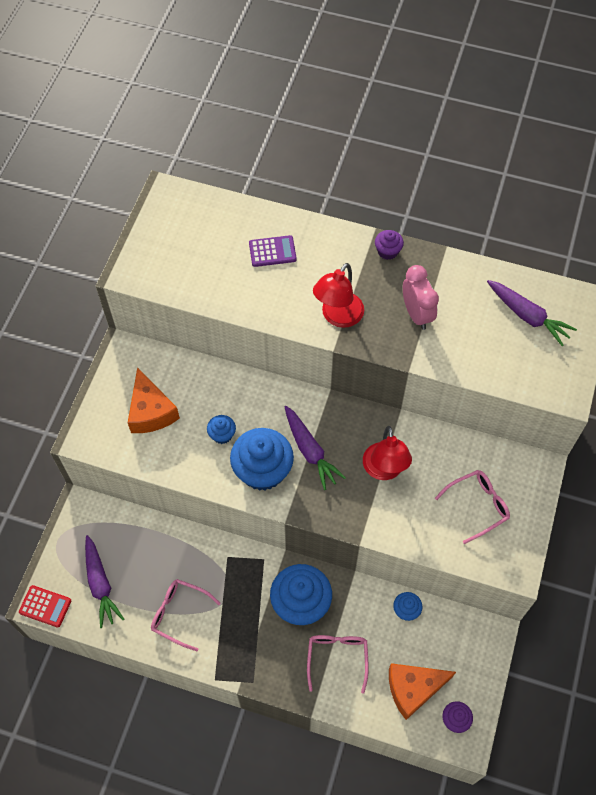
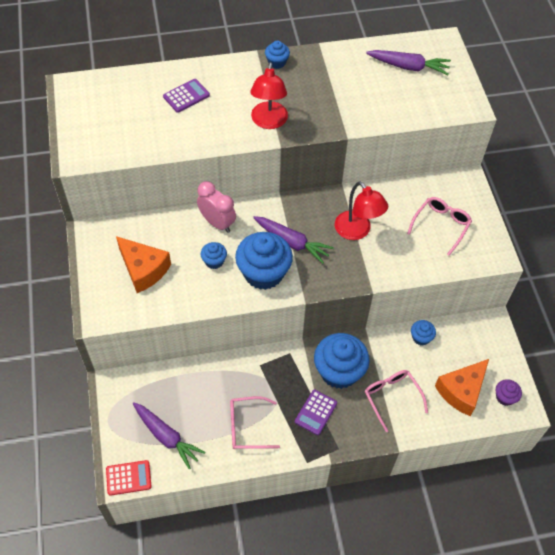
camera: 30 degrees left, 5 degrees down
purple cupcake [375,230,404,260] -> blue cupcake [265,41,290,69]
pink clock [403,265,439,330] -> pink clock moved to [197,181,236,233]
none -> purple calculator [295,390,337,435]

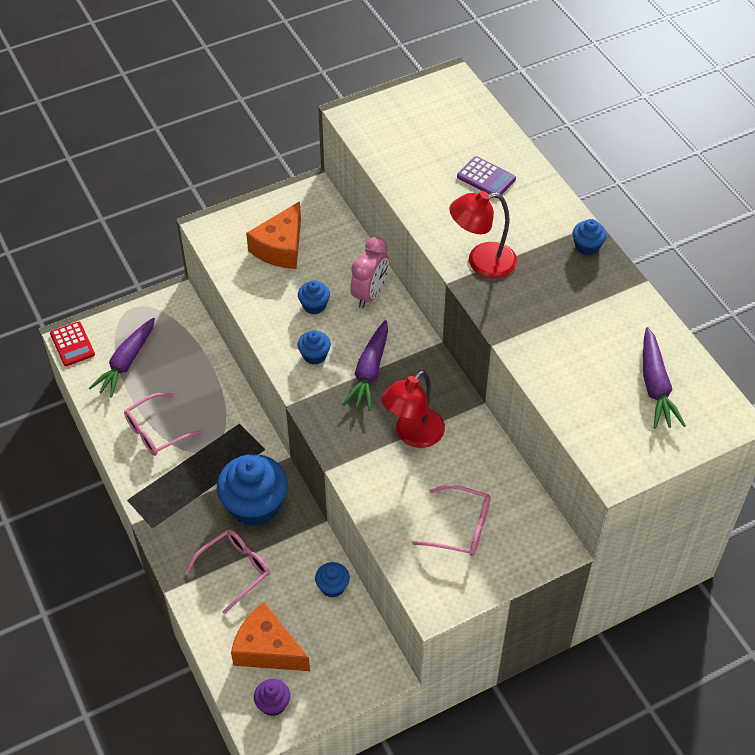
camera: 75 degrees right, 5 degrees down
pink glasses [230,396,280,449] -> pink glasses turned 105 degrees counterclockwise [124,393,203,456]
blue cupcake [235,232,293,290] -> blue cupcake [298,330,331,365], size x0.47
purple calculator [295,390,337,435] -> none

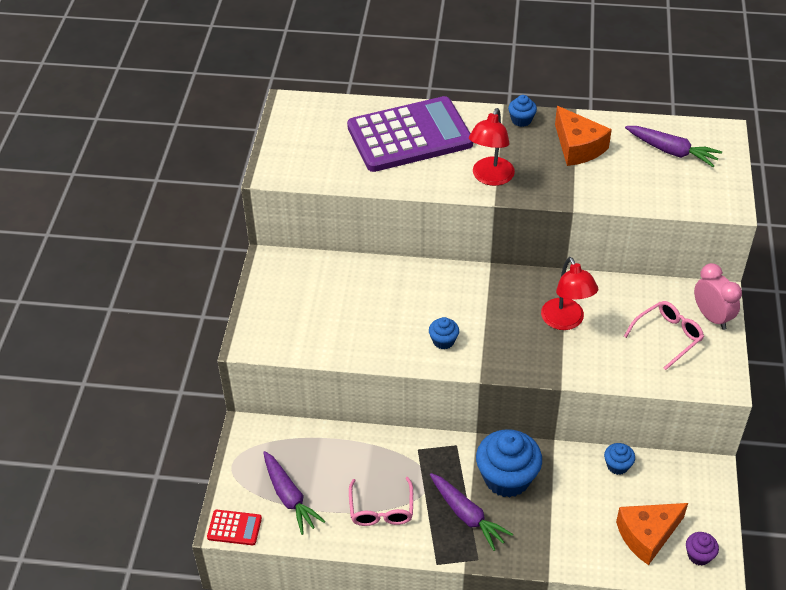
camera: 55 degrees left, 5 degrees down
pink glasses [185,530,270,614] -> none
orange cheese [246,201,301,269] -> orange cheese moved to [555,106,612,166]
blue cupcake [298,280,330,314] -> none
purple carrot [342,320,388,411] -> purple carrot moved to [430,473,513,551]
pink clock [350,237,389,308] -> pink clock moved to [694,263,742,330]
purple calculator [457,156,516,198] -> purple calculator [347,96,473,172], size x2.47

